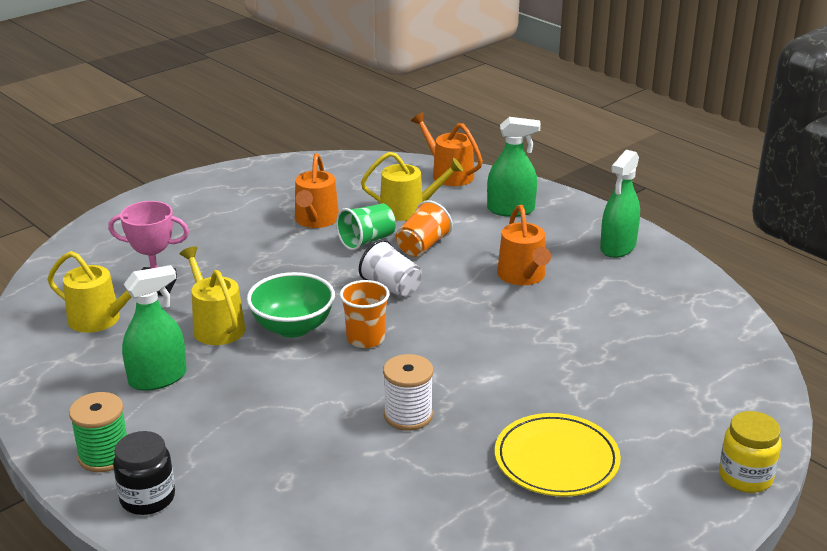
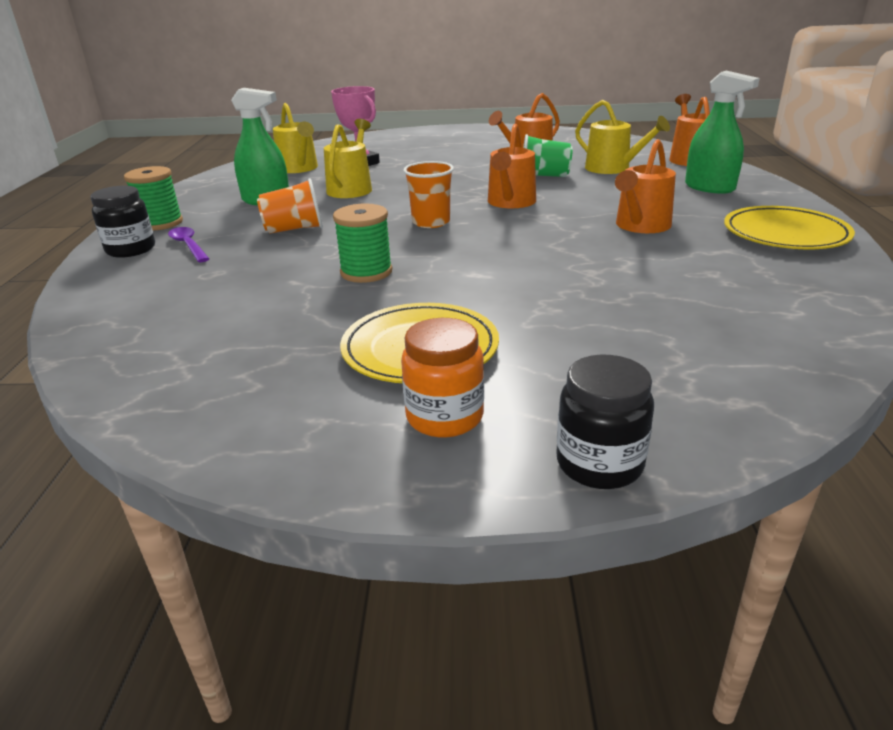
camera: 45 degrees right, 0 degrees up
green bowl [247,272,335,338] -> none
white cup [359,240,422,298] -> orange watering can [488,124,536,208]
white spool [383,354,433,431] -> green spool [333,203,392,283]
orange cup [396,200,453,257] -> orange cup moved to [257,178,323,234]
green spray bottle [600,150,640,258] -> yellow plate [724,206,855,249]
yellow jar [719,411,781,493] -> black jar [556,355,654,489]
none -> purple spoon [168,227,210,262]
none -> orange jar [401,318,484,438]

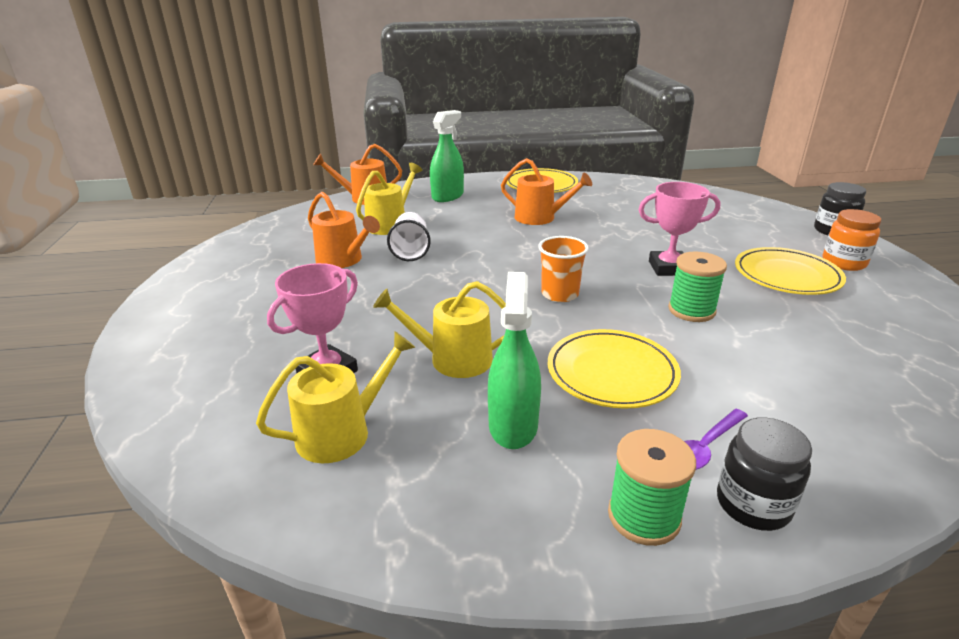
camera: 100 degrees left, 0 degrees up
orange cup [257,178,323,234] -> yellow plate [548,329,681,409]
orange watering can [488,124,536,208] -> none
green cup [523,134,573,177] -> white cup [387,212,431,261]
none -> pink trophy [638,182,720,276]

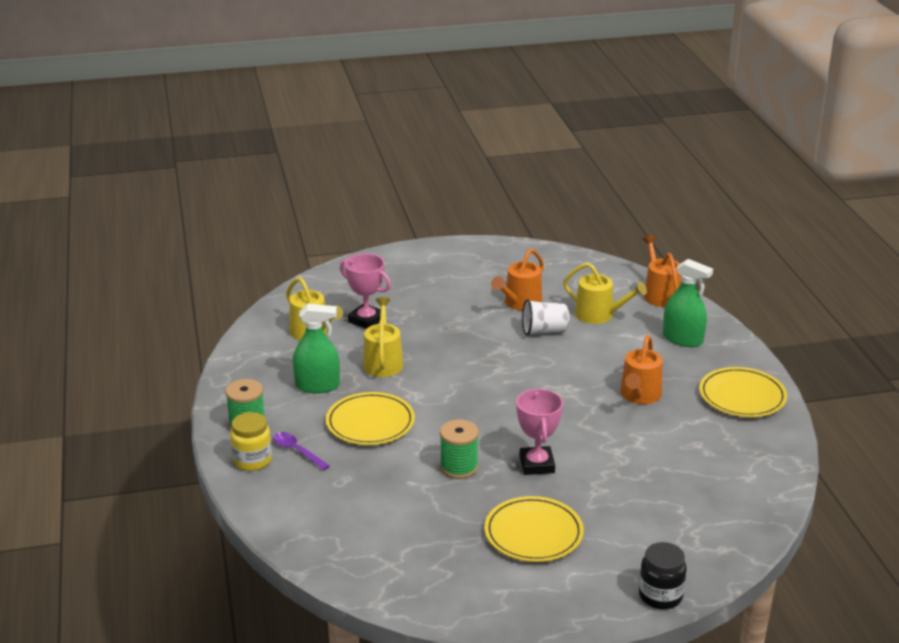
camera: 85 degrees right, 0 degrees up
orange cup [538,236,589,302] -> none
black jar [717,417,812,531] -> yellow jar [230,412,272,471]
orange jar [822,209,881,271] -> none

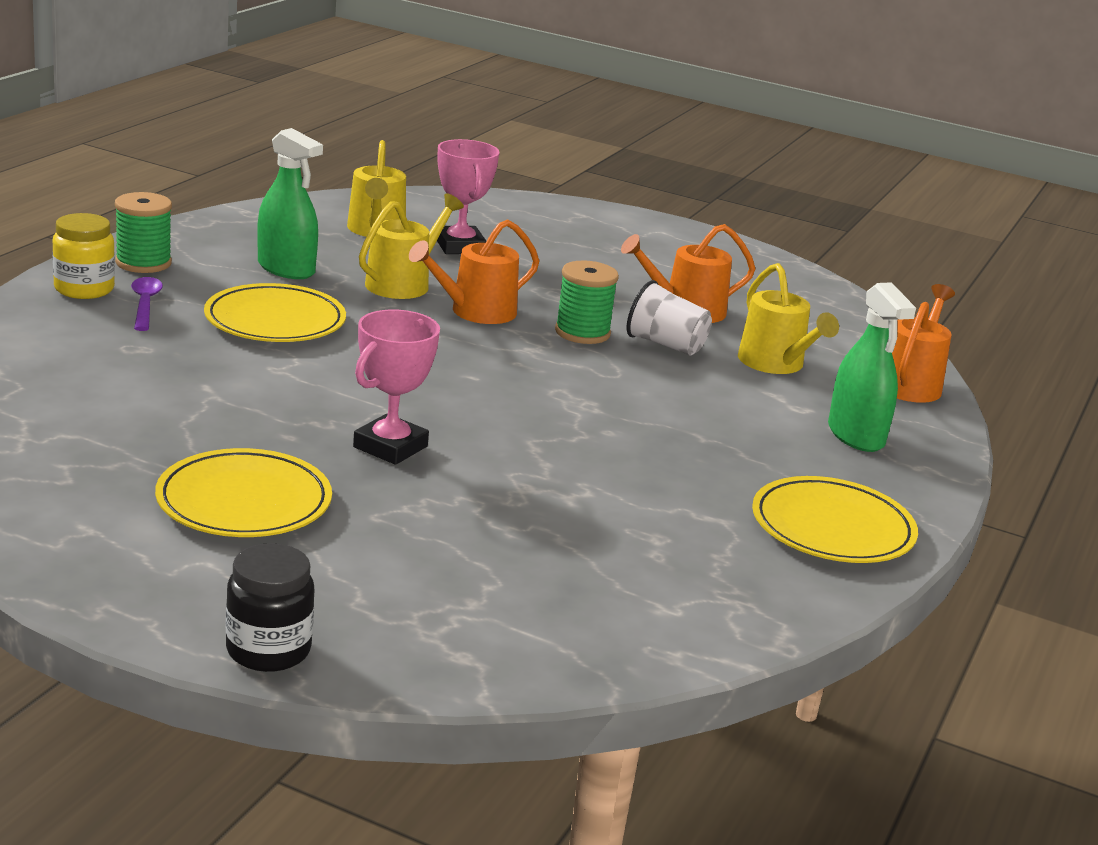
camera: 35 degrees right, 5 degrees down
green spool [440,420,479,479] -> green spool moved to [555,260,619,344]
orange watering can [620,335,663,404] -> orange watering can moved to [409,219,539,324]

